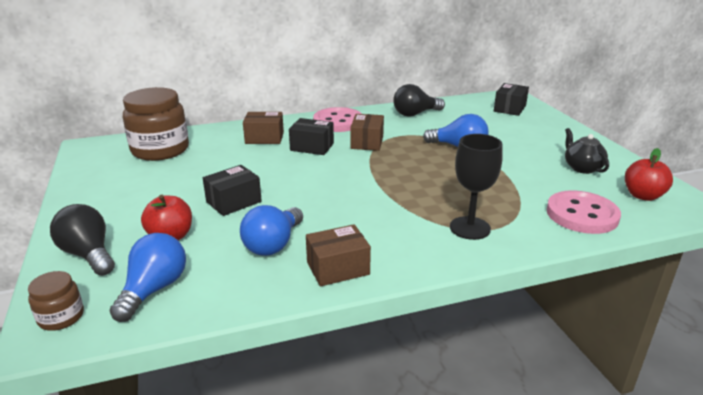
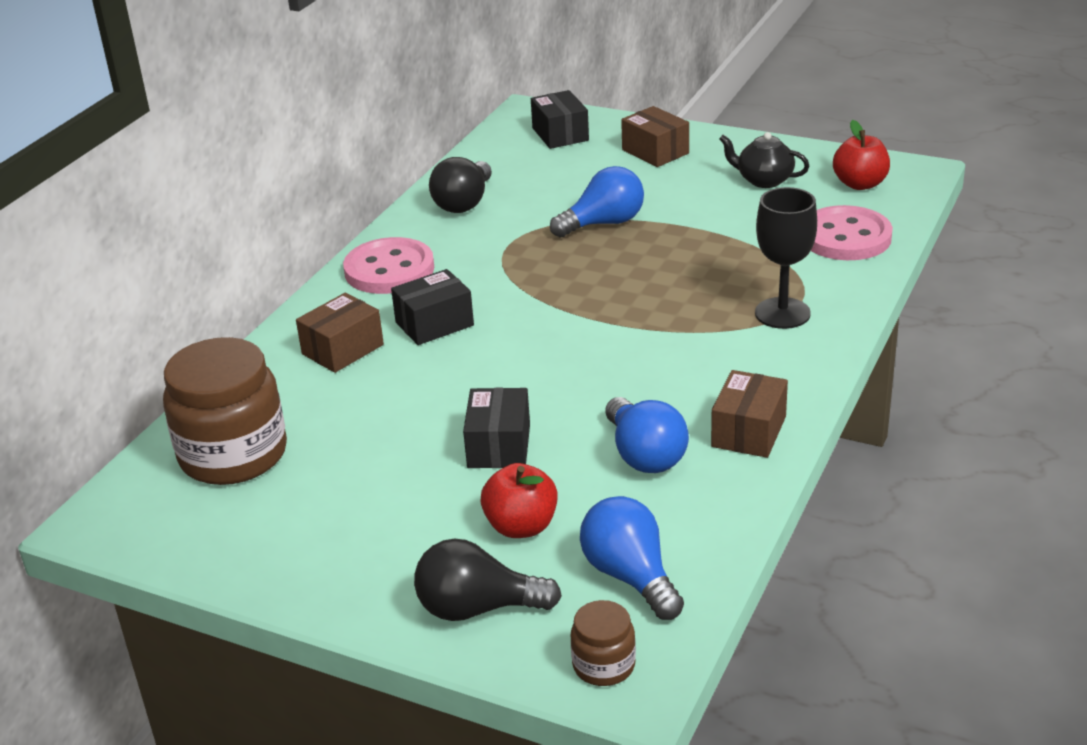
camera: 45 degrees left, 5 degrees up
brown box [350,114,384,151] -> brown box moved to [621,106,689,167]

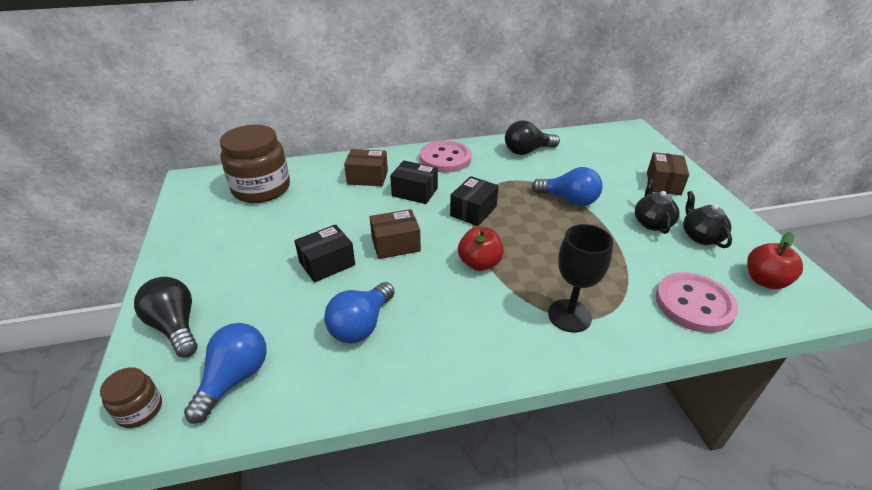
camera: 50 degrees right, 5 degrees up
red apple [480,463,558,538] -> red apple moved to [458,227,504,271]
black box [531,90,589,149] -> black box moved to [450,176,499,226]
brown box [711,370,788,458] -> brown box moved to [370,209,421,259]
none -> black teapot [635,178,680,234]

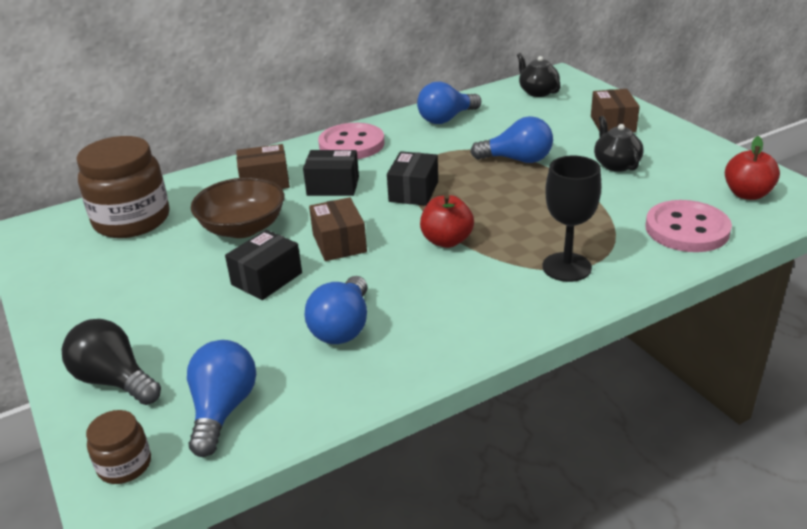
camera: 15 degrees left, 5 degrees down
brown box [370,209,421,259] -> brown box turned 75 degrees counterclockwise [309,197,367,261]
black light bulb [505,120,560,155] -> blue light bulb [417,82,481,124]
black teapot [683,191,732,248] -> black teapot moved to [517,53,561,97]
none -> brown bowl [191,177,284,238]

